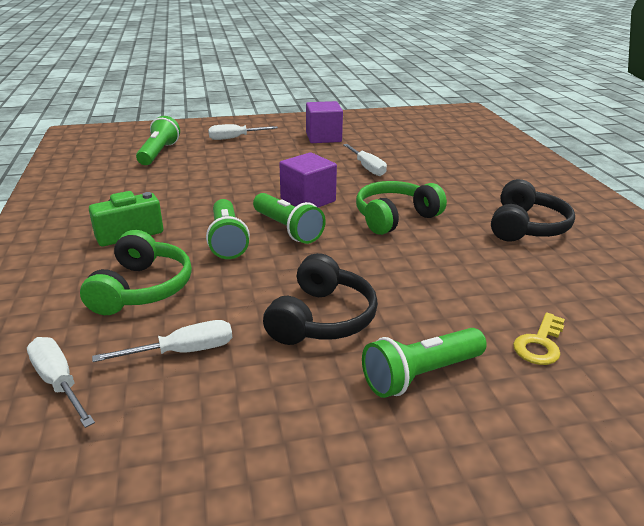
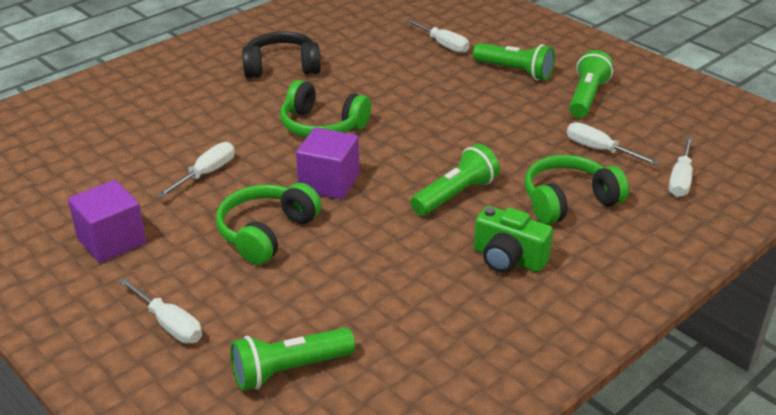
camera: 120 degrees left, 5 degrees up
green flashlight [253,193,326,244] -> green flashlight moved to [569,50,614,118]
black headphones [263,253,378,345] -> none
yellow key [513,312,565,365] -> white screwdriver [405,19,469,53]
none -> green headphones [216,183,322,265]

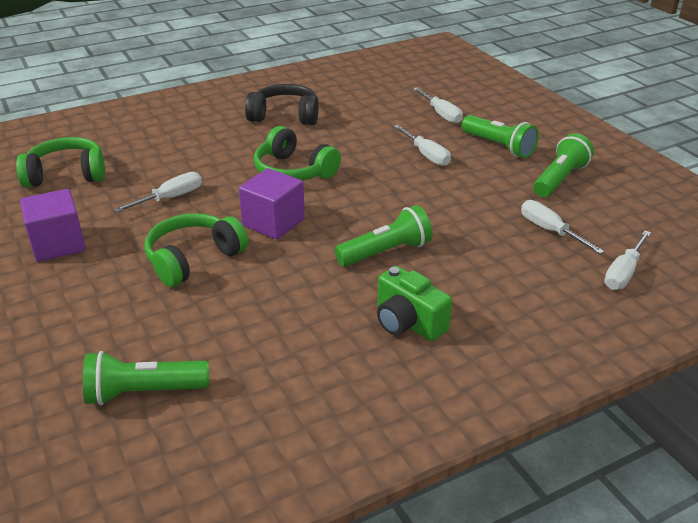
camera: 15 degrees right, 0 degrees up
white screwdriver [119,277,202,344] -> white screwdriver moved to [394,125,451,166]
green headphones [525,155,629,225] -> green headphones moved to [16,137,105,188]

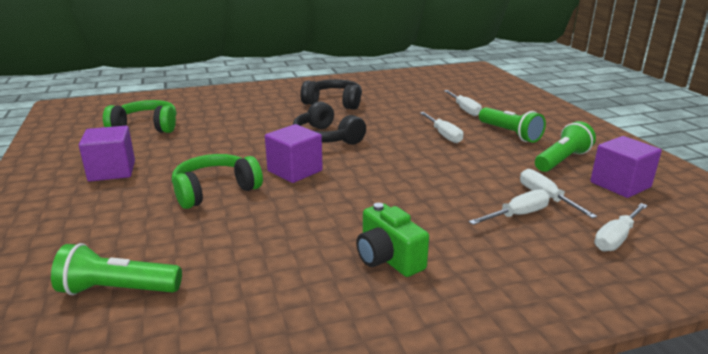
camera: 10 degrees right, 10 degrees down
white screwdriver [113,172,202,213] -> white screwdriver moved to [469,189,550,225]
green headphones [254,126,341,181] -> black headphones [293,101,366,145]
green flashlight [335,205,433,267] -> none
none -> purple cube [590,136,662,198]

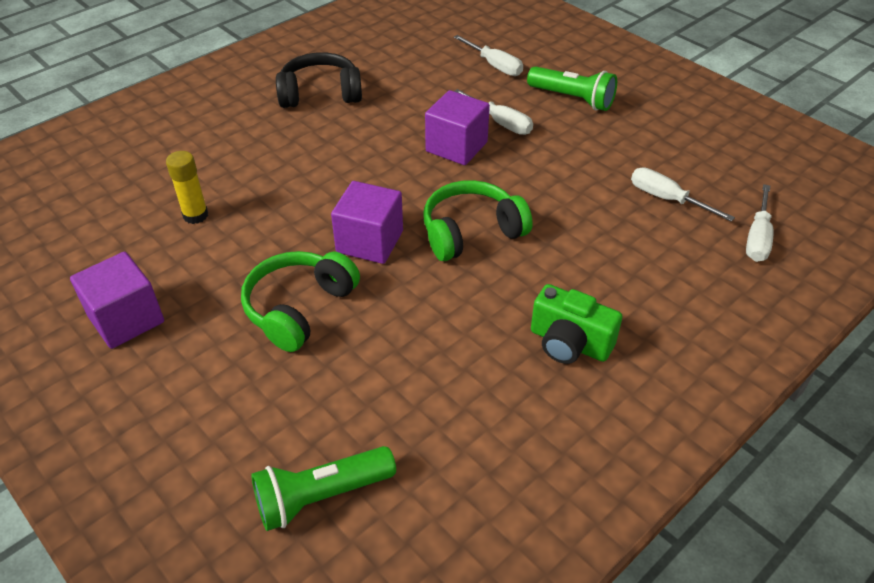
camera: 25 degrees left, 20 degrees up
green headphones [103,100,176,133] -> green headphones moved to [423,180,533,261]
black headphones [293,101,366,145] -> none
white screwdriver [469,189,550,225] -> none
green flashlight [535,121,596,172] -> none
purple cube [590,136,662,198] -> purple cube moved to [425,90,490,165]
none -> yellow glue stick [166,151,208,224]

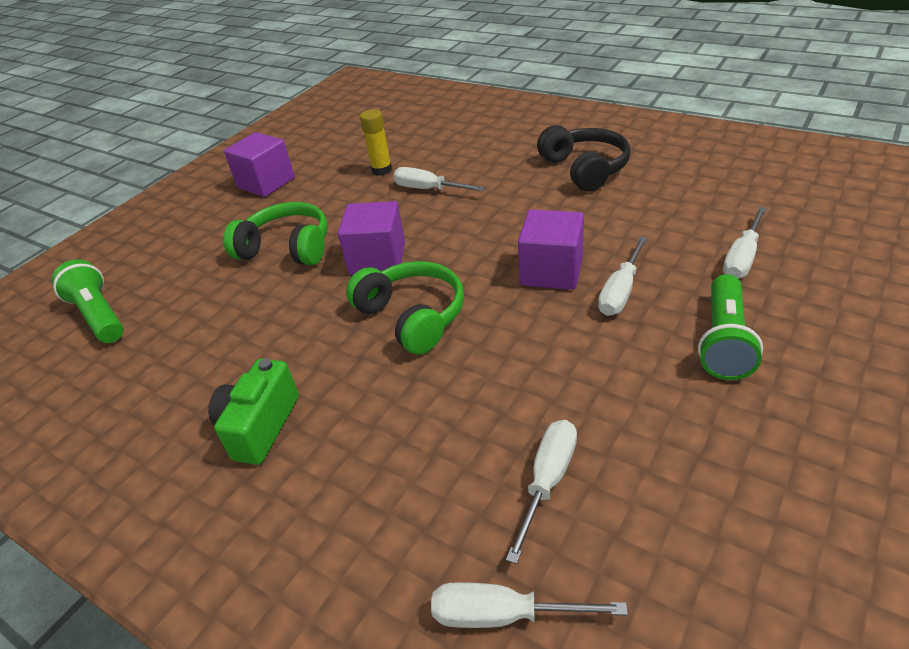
camera: 80 degrees right, 5 degrees down
none -> white screwdriver [393,167,485,191]

